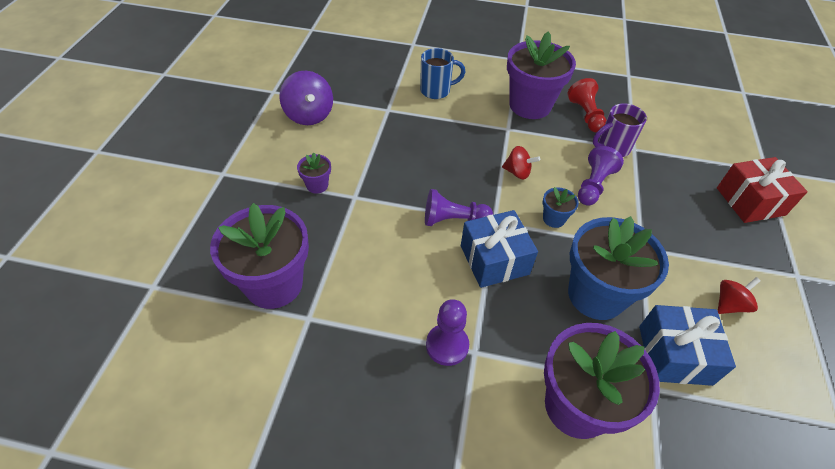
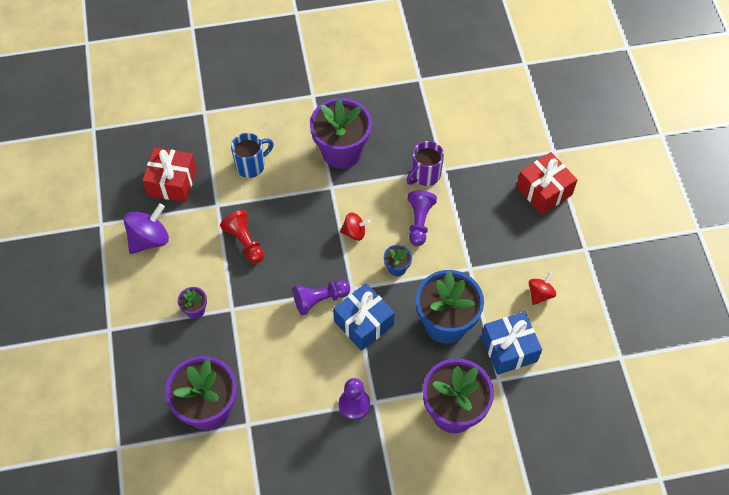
camera: 20 degrees left, 10 degrees up
purple spinning top [279,71,333,125] -> purple spinning top turned 90 degrees counterclockwise [124,203,169,254]
red pawn [567,78,606,133] -> red pawn moved to [220,210,264,263]
none -> red gift [142,147,197,202]

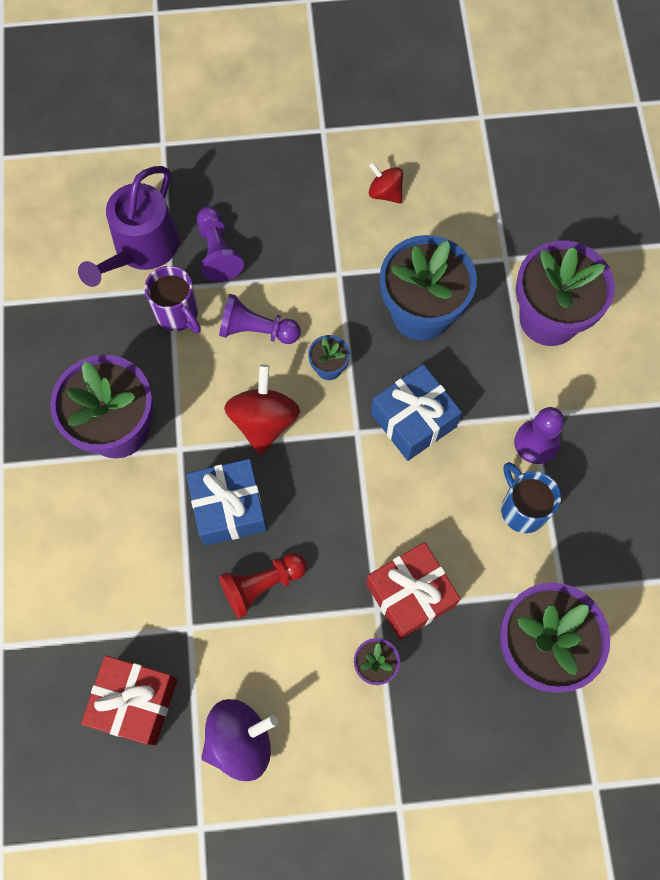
camera: 85 degrees left, 10 degrees up
purple spinning top [124,203,169,254] -> purple spinning top turned 105 degrees clockwise [201,699,278,781]
blue mug [231,133,274,178] -> blue mug moved to [501,462,561,533]
purple pawn [293,280,350,315] -> purple pawn moved to [197,207,244,282]
red spinning top [340,212,371,241] -> red spinning top [224,364,300,455], size x1.67
blue gift [481,311,542,375] -> blue gift moved to [186,459,267,546]
red gift [516,152,577,215] -> red gift moved to [366,542,461,640]
none -> purple watering can [78,166,179,287]

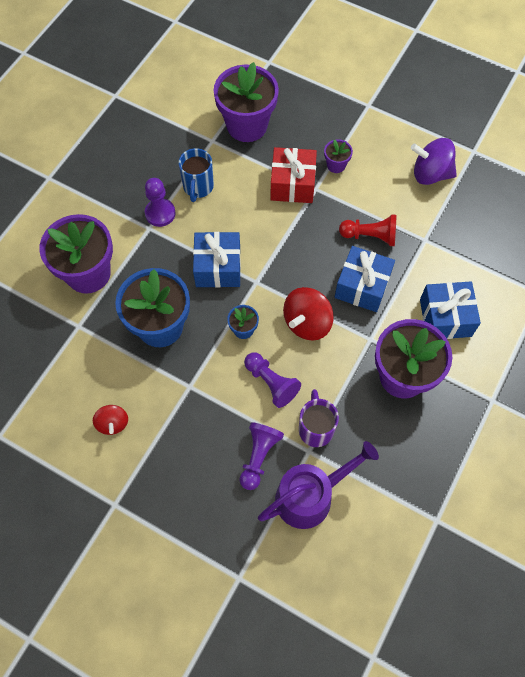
camera: 145 degrees left, 5 degrees down
red gift [81,655,177,746] -> none
none -> blue gift [420,282,481,339]

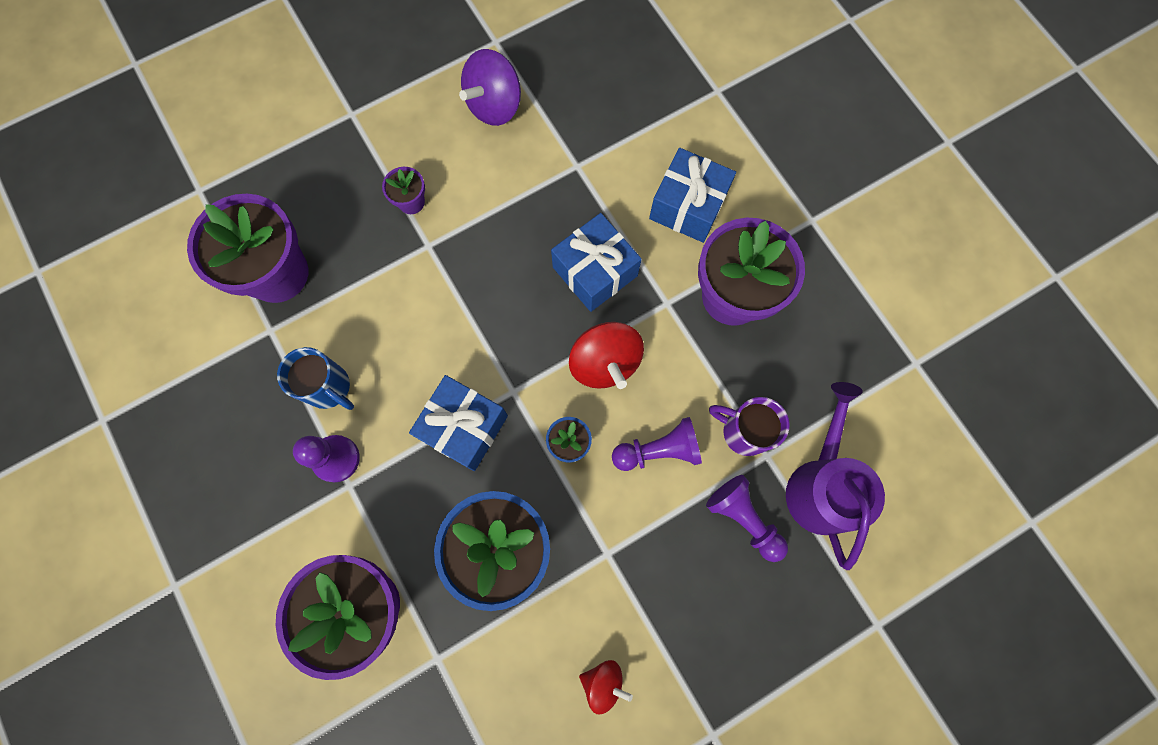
camera: 60 degrees left, 10 degrees up
red gift [270,147,317,203] -> none
red pawn [339,215,397,246] -> none

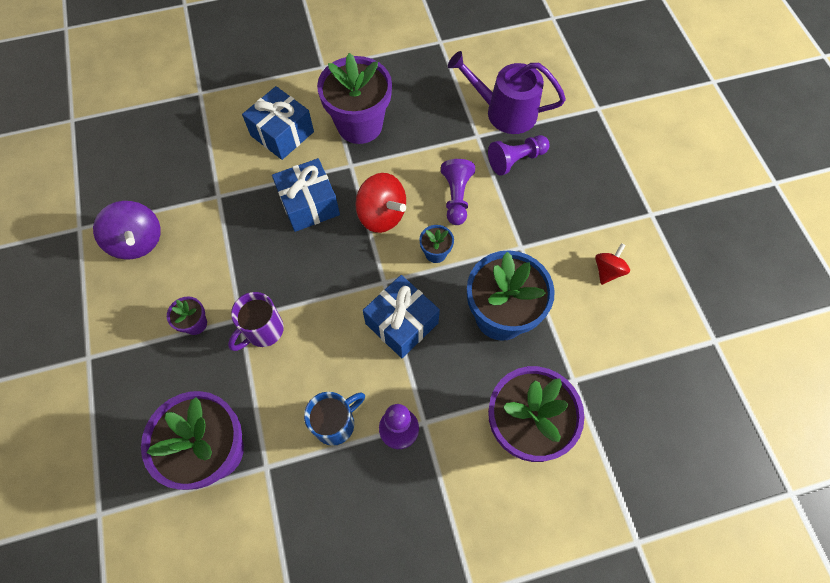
camera: 75 degrees left, 10 degrees down
red spinning top [569,322,644,389] -> red spinning top turned 45 degrees clockwise [355,173,406,233]
purple mug [709,397,789,456] -> purple mug moved to [228,292,284,351]

